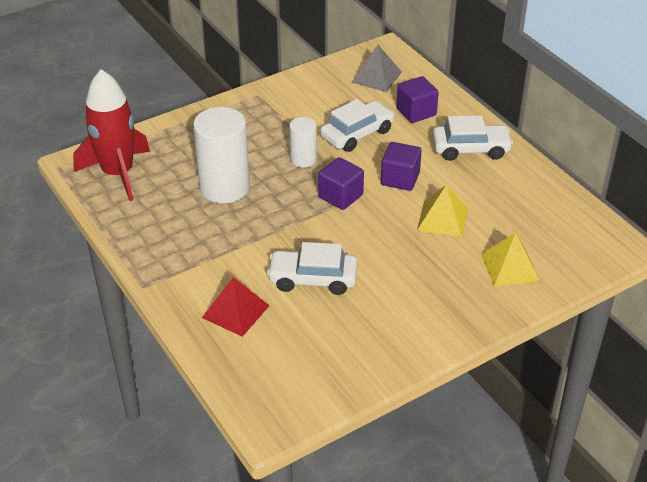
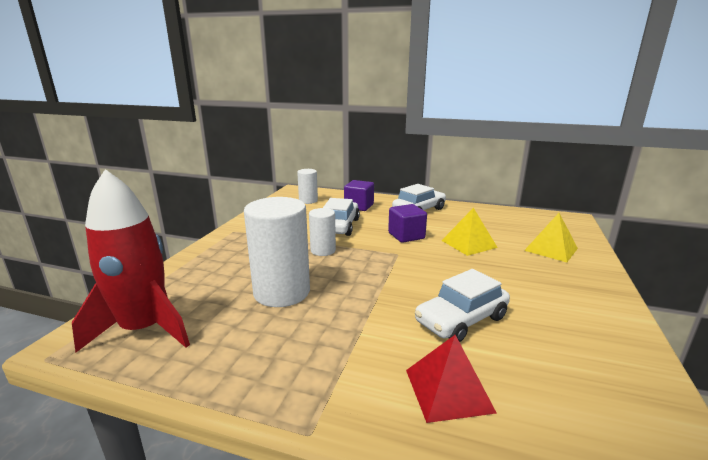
camera: 40 degrees left, 20 degrees down
purple cube [318,157,364,210] -> none
grey pyramid [351,45,402,92] -> white cylinder [297,169,318,204]

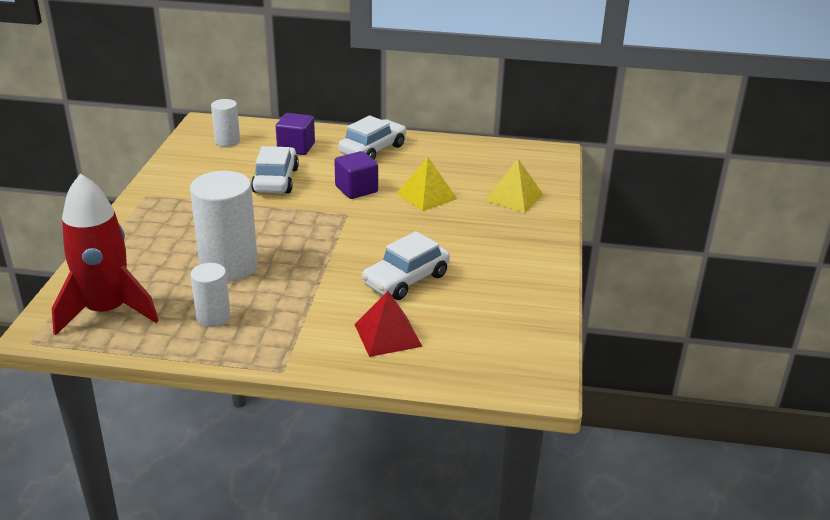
camera: 10 degrees left, 10 degrees up
white cylinder [309,208,336,256] -> white cylinder moved to [191,263,231,327]

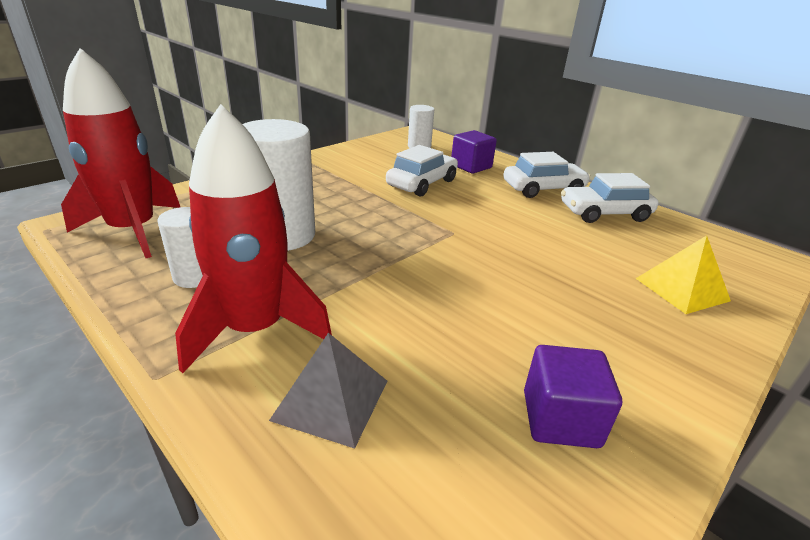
camera: 35 degrees right, 0 degrees up
purple cube [334,151,378,199] -> purple cube moved to [524,345,622,448]
red pyramid [354,291,423,357] -> grey pyramid [269,333,387,449]
white car [361,231,450,300] -> white car moved to [561,173,659,223]
yellow pyramid [397,157,457,211] -> none
none -> red rocket [175,104,332,373]

